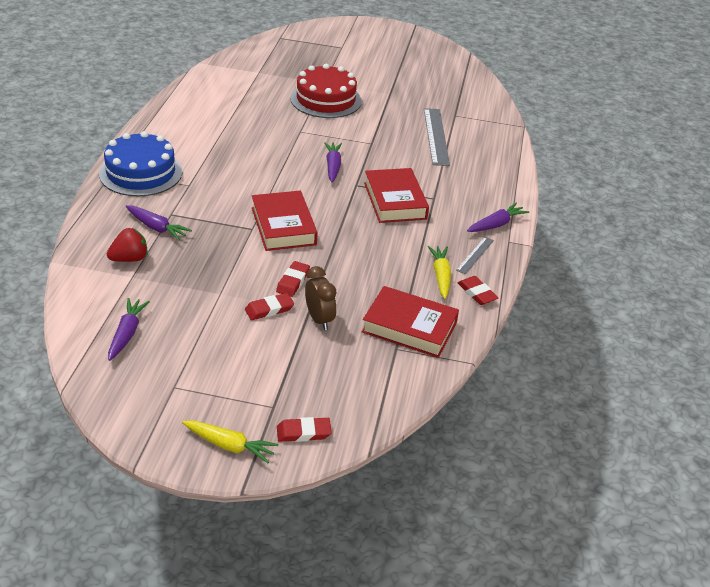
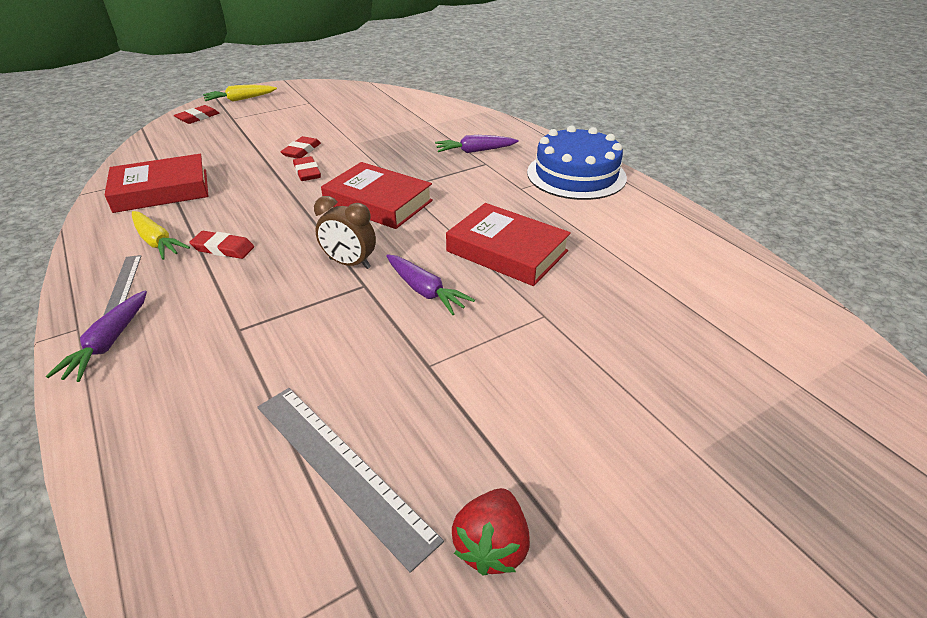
camera: 140 degrees right, 0 degrees up
red strawberry [107,228,148,262] -> red strawberry moved to [452,488,530,576]
purple carrot [108,298,150,361] -> none
red cake [290,64,362,118] -> none
brown clock [305,266,337,330] -> brown clock moved to [314,196,376,269]
red book [364,168,429,223] -> red book moved to [446,203,571,286]
red eraser [458,276,498,305] -> red eraser moved to [189,231,254,259]

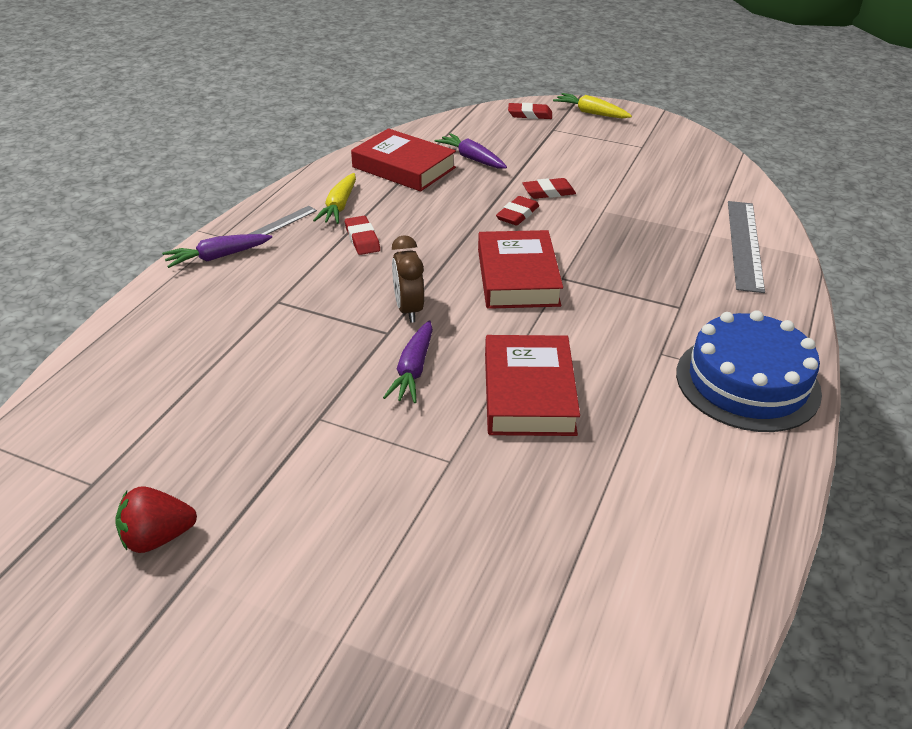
camera: 55 degrees right, 0 degrees up
grey ruler [257,388,444,573] -> grey ruler moved to [728,201,765,293]
purple carrot [435,135,519,153] -> purple carrot moved to [435,133,507,169]

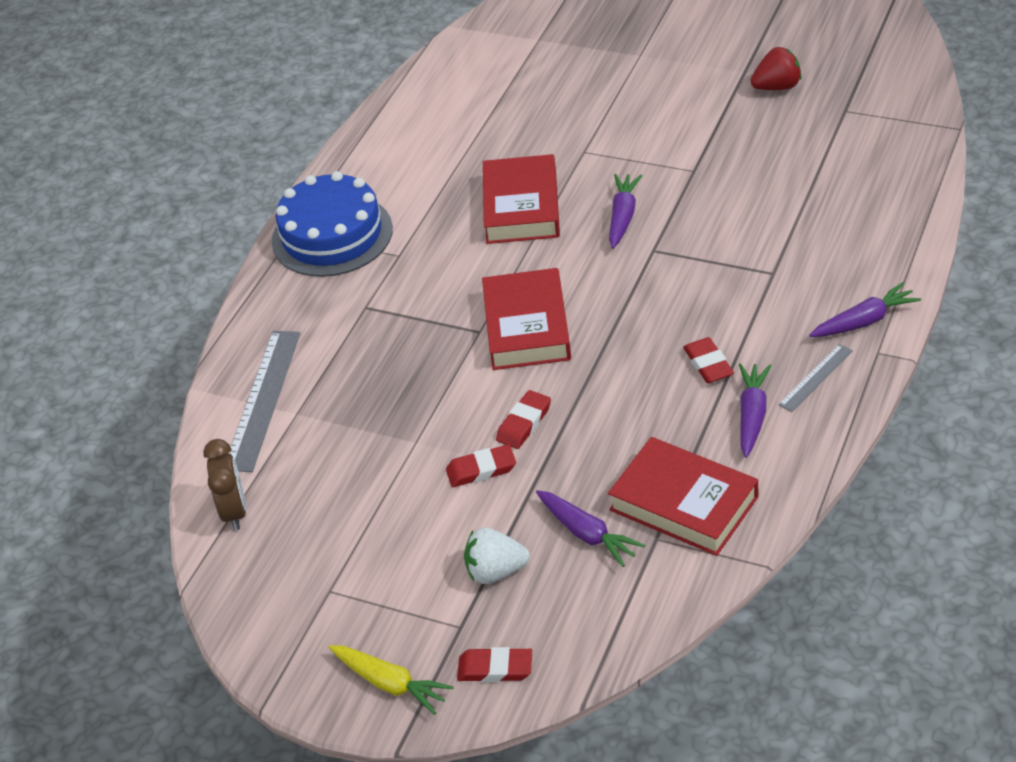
camera: 175 degrees left, 5 degrees up
yellow carrot [313,173,356,224] -> purple carrot [739,363,771,458]
brown clock [392,235,424,323] -> brown clock moved to [203,439,246,530]
none -> white strawberry [464,527,530,584]

